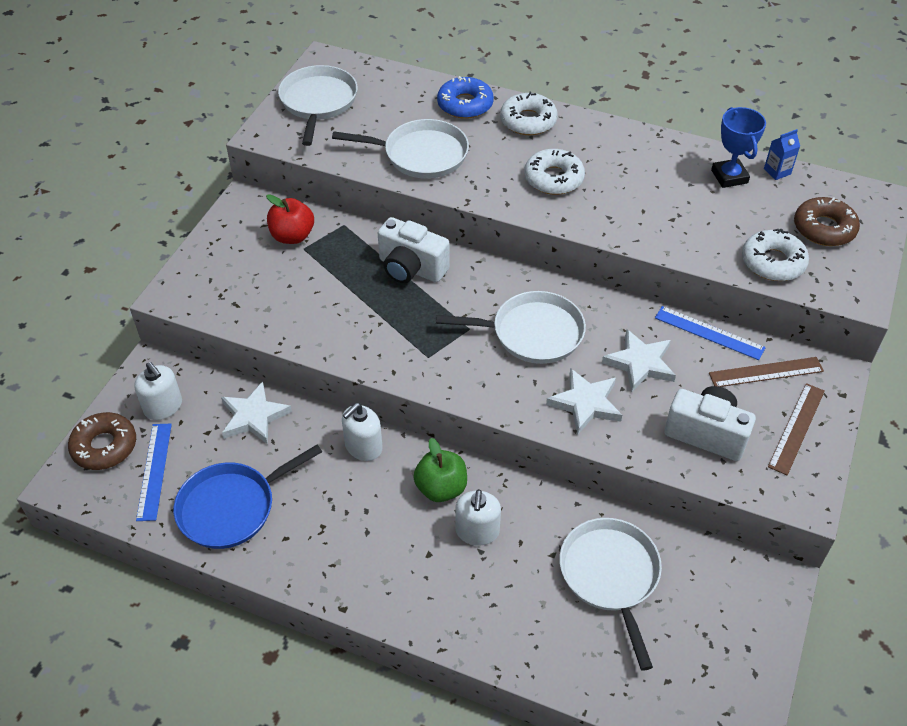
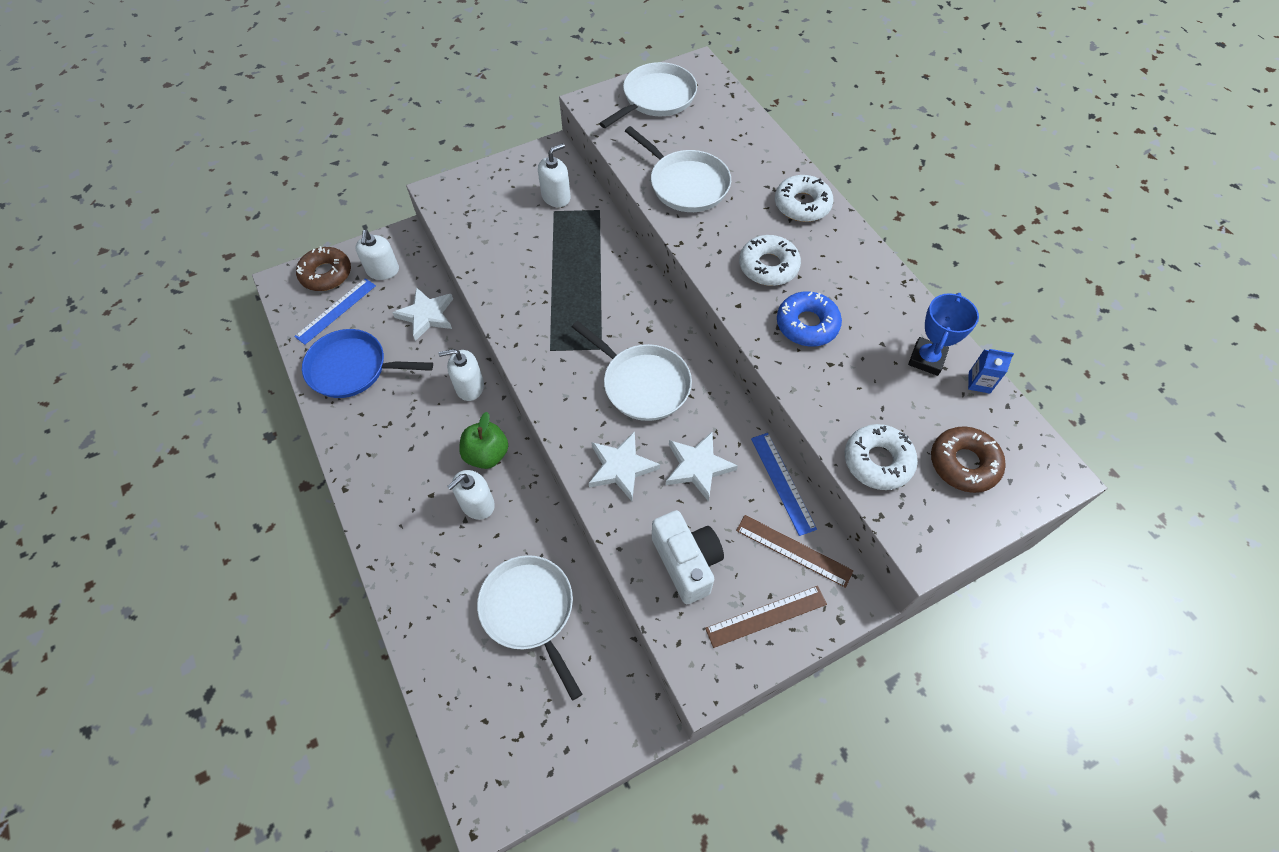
camera: 40 degrees right, 10 degrees up
red apple [266,194,314,244] -> white soap dispenser [538,143,571,207]
white camera [378,217,449,283] -> none
blue donut [437,76,494,119] -> blue donut moved to [777,291,842,347]
white pan [559,518,662,670] -> white pan turned 60 degrees counterclockwise [477,555,582,701]

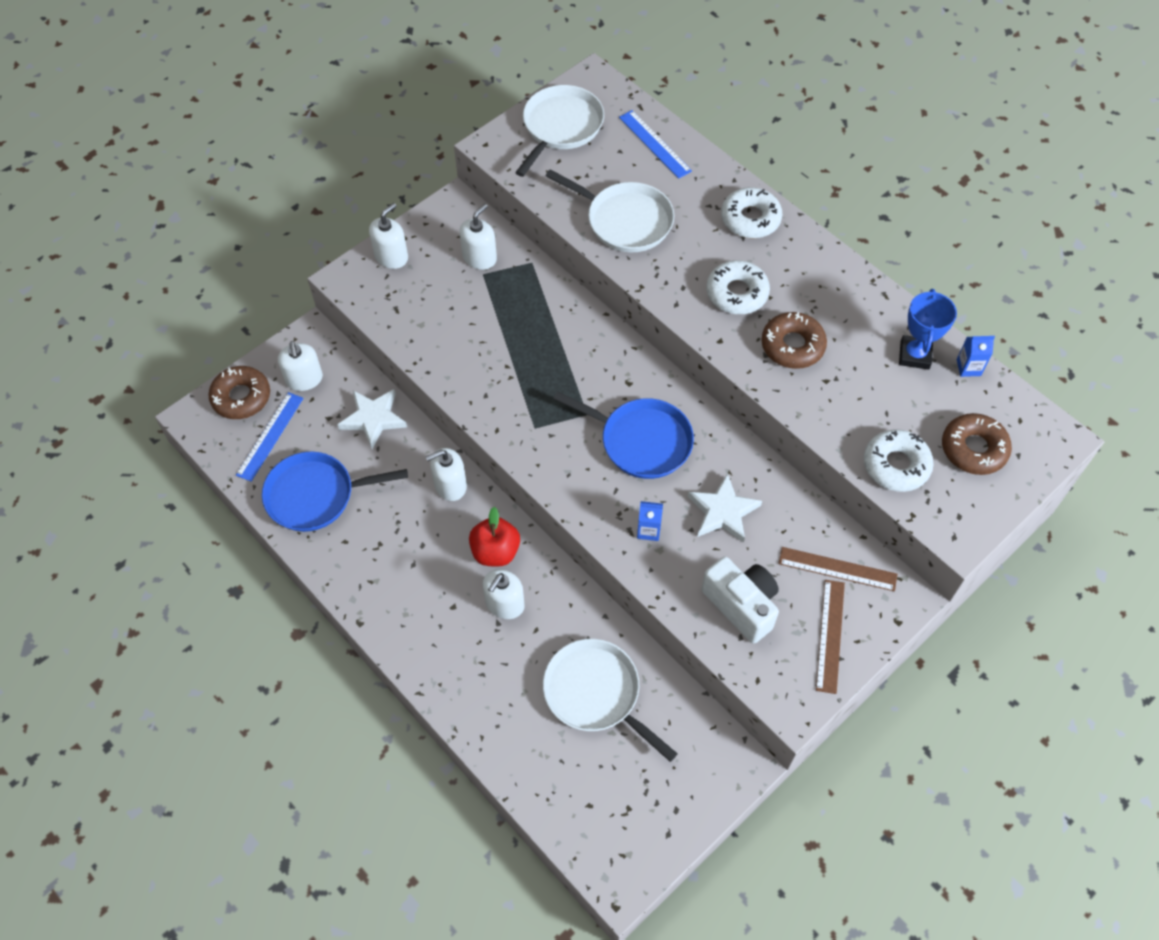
camera: 15 degrees left, 0 degrees up
green apple [459,412,508,469] -> red apple [469,507,520,567]
white pan [572,321,692,421] -> blue pan [553,391,694,479]
white star [589,431,660,501] -> blue carton [637,501,663,541]
brown ruler [705,586,827,648] -> brown ruler turned 45 degrees counterclockwise [816,580,845,694]
blue ruler [751,433,817,536] -> blue ruler moved to [619,110,692,179]
blue donut [777,291,842,347] -> brown donut [761,312,827,369]
none -> white soap dispenser [369,203,408,269]

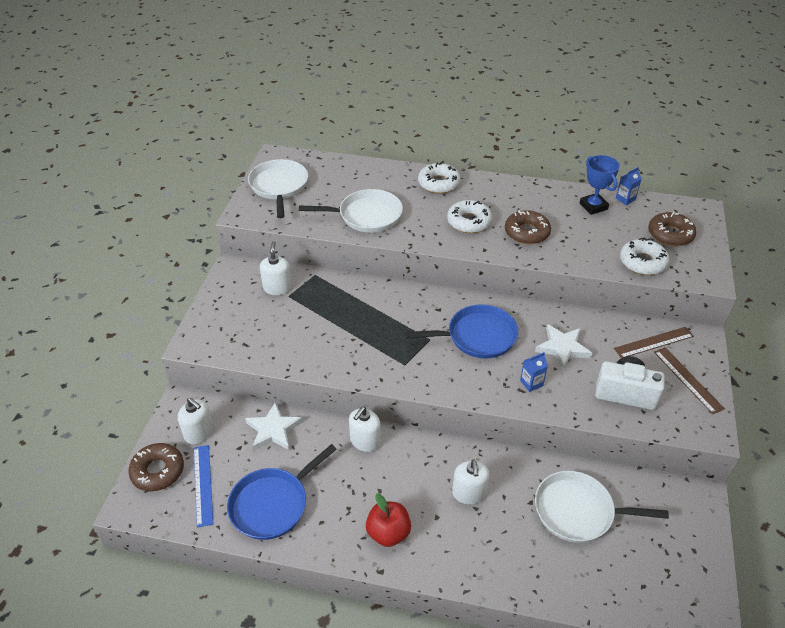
camera: 35 degrees left, 15 degrees down
white soap dispenser [369,203,408,269] -> none
red apple [469,507,520,567] -> red apple moved to [366,493,411,547]
blue ruler [619,110,692,179] -> none

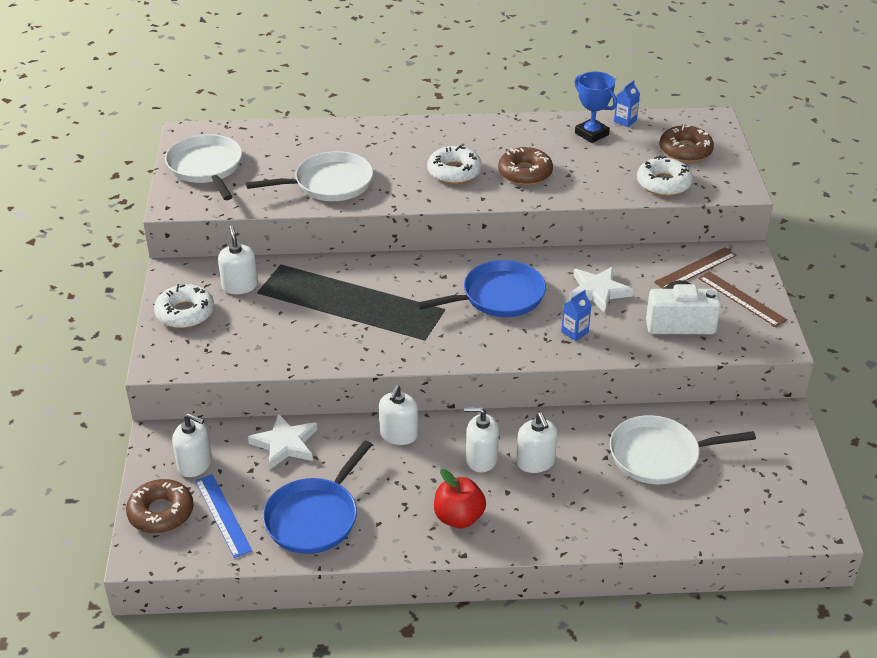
camera: 15 degrees left, 5 degrees down
white donut [418,162,461,194] -> white donut moved to [154,284,214,328]
none -> white soap dispenser [464,407,499,472]

